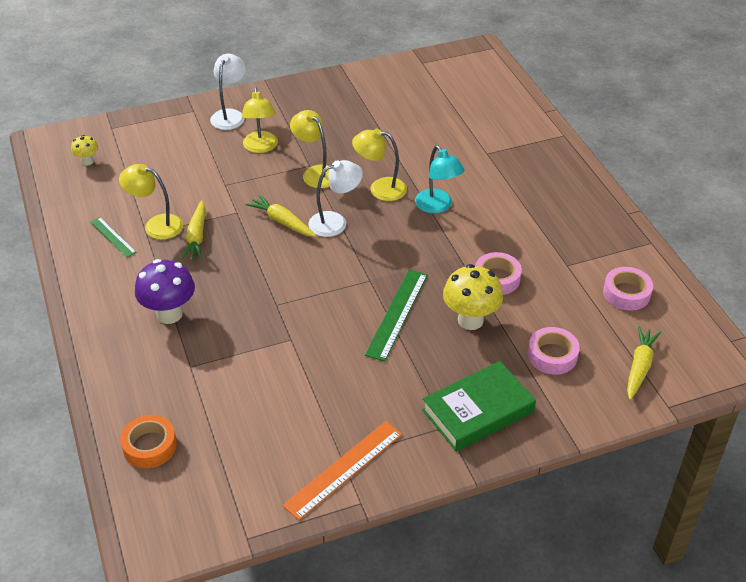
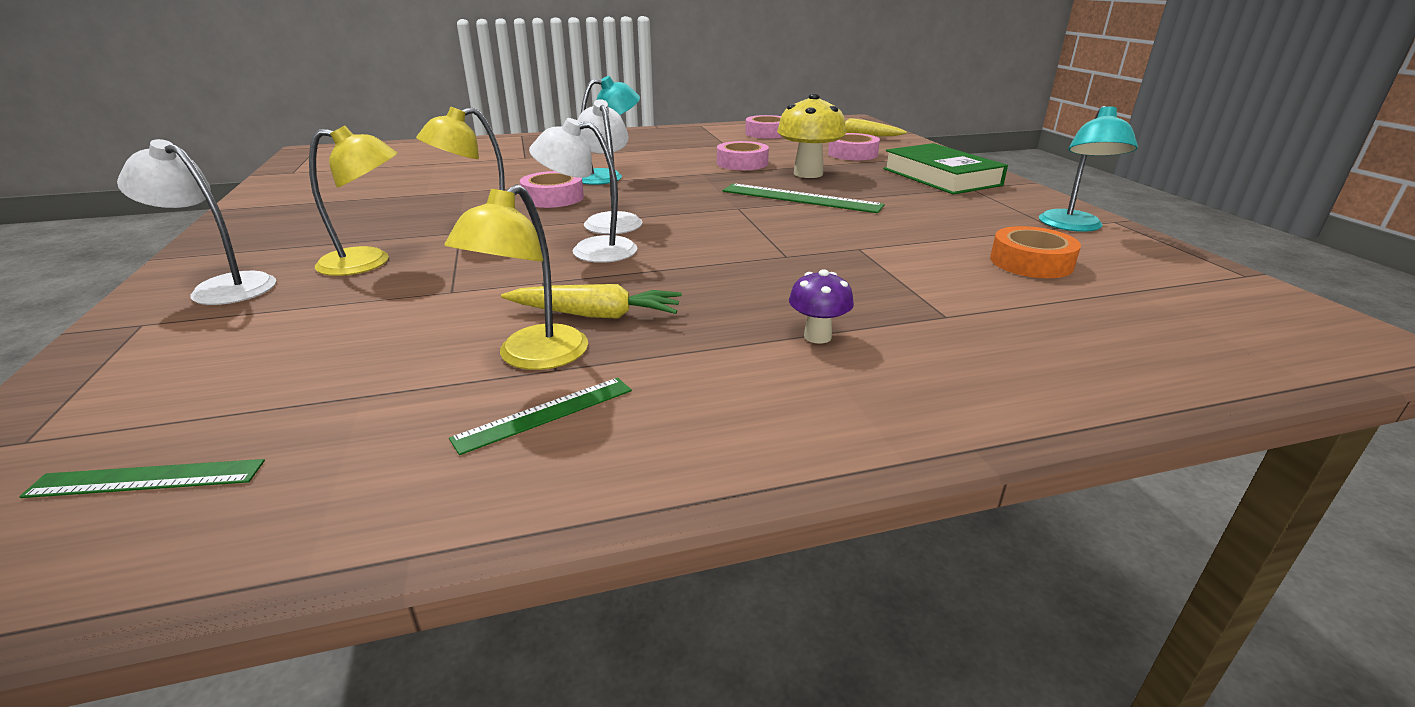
camera: 85 degrees left, 15 degrees down
yellow mushroom [71,135,98,166] -> green ruler [19,459,265,498]
orange tape [120,415,177,468] -> orange tape moved to [990,226,1081,278]
purple mushroom [135,259,195,324] -> purple mushroom [789,269,854,343], size x0.53
yellow carrot [245,194,316,237] -> white lamp [529,118,638,263]
orange ruler [282,421,402,520] -> turquoise lamp [1039,106,1138,232]
yellow lamp [352,128,407,201] -> pink tape [520,171,584,208]

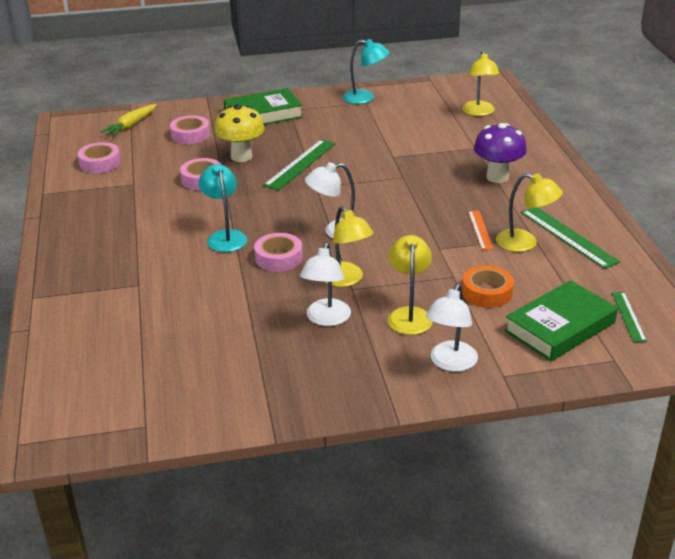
camera: 85 degrees left, 5 degrees up
green ruler [449,378,632,455] -> green ruler [521,208,620,269], size x1.71
yellow carrot [501,284,682,319] -> orange ruler [468,211,494,250]
white lamp [529,118,638,263] -> white lamp moved to [300,243,351,326]
purple mushroom [789,269,854,343] -> purple mushroom [474,123,527,183], size x1.89
orange tape [990,226,1081,278] -> orange tape moved to [462,266,514,308]
none -> yellow lamp [462,51,500,116]
none -> green book [504,280,618,361]

